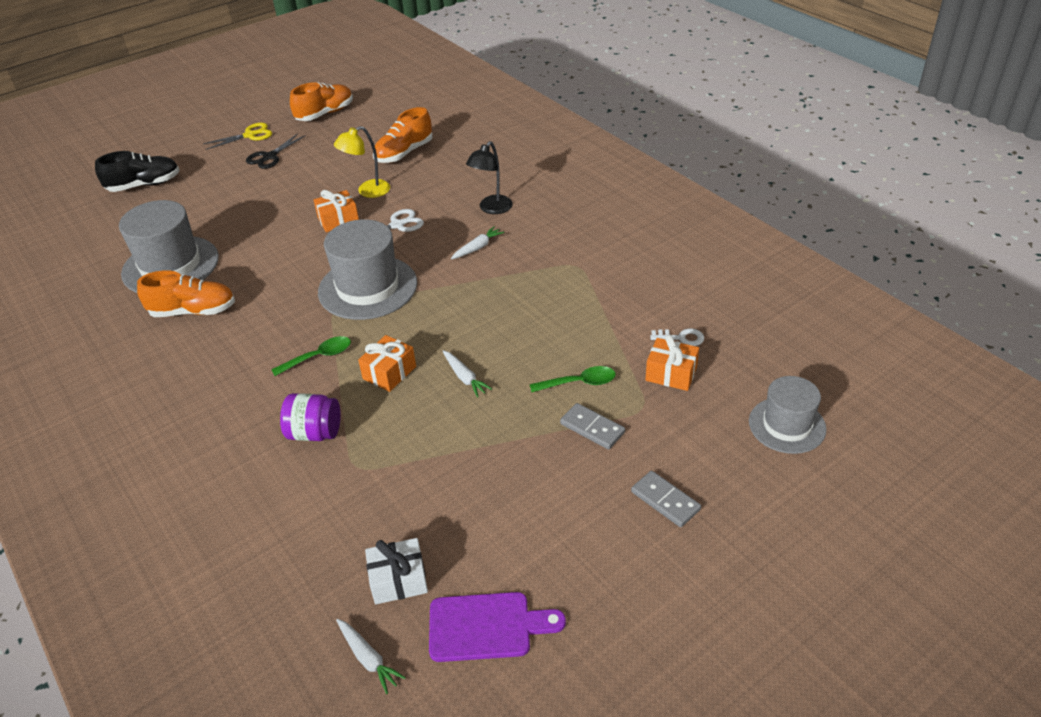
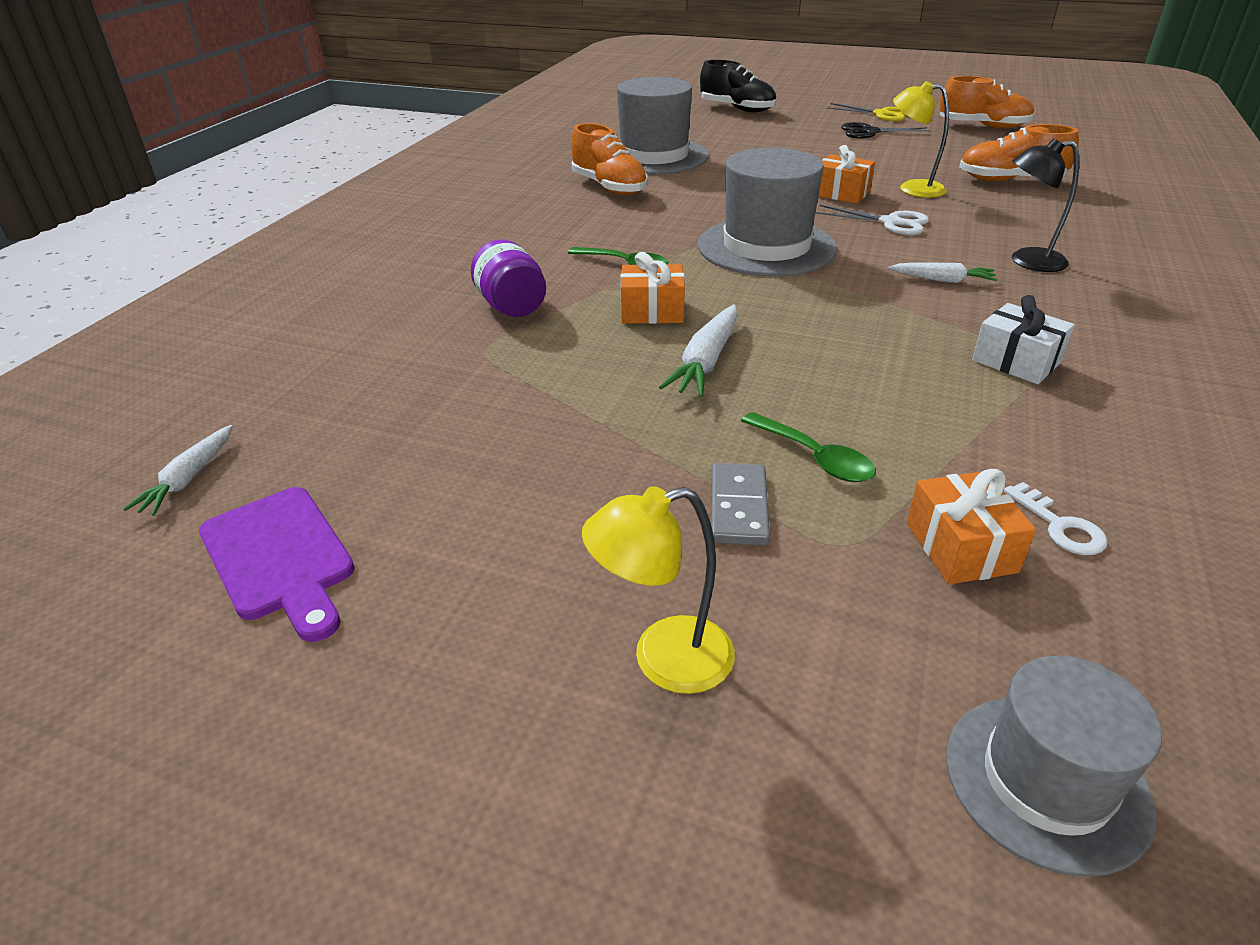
camera: 55 degrees right, 5 degrees down
white gift [365,538,428,604] -> white gift moved to [972,295,1075,384]
white carrot [443,350,492,398] -> white carrot [659,304,738,397], size x1.50
grey domino [631,471,701,527] -> yellow lamp [582,486,735,694]

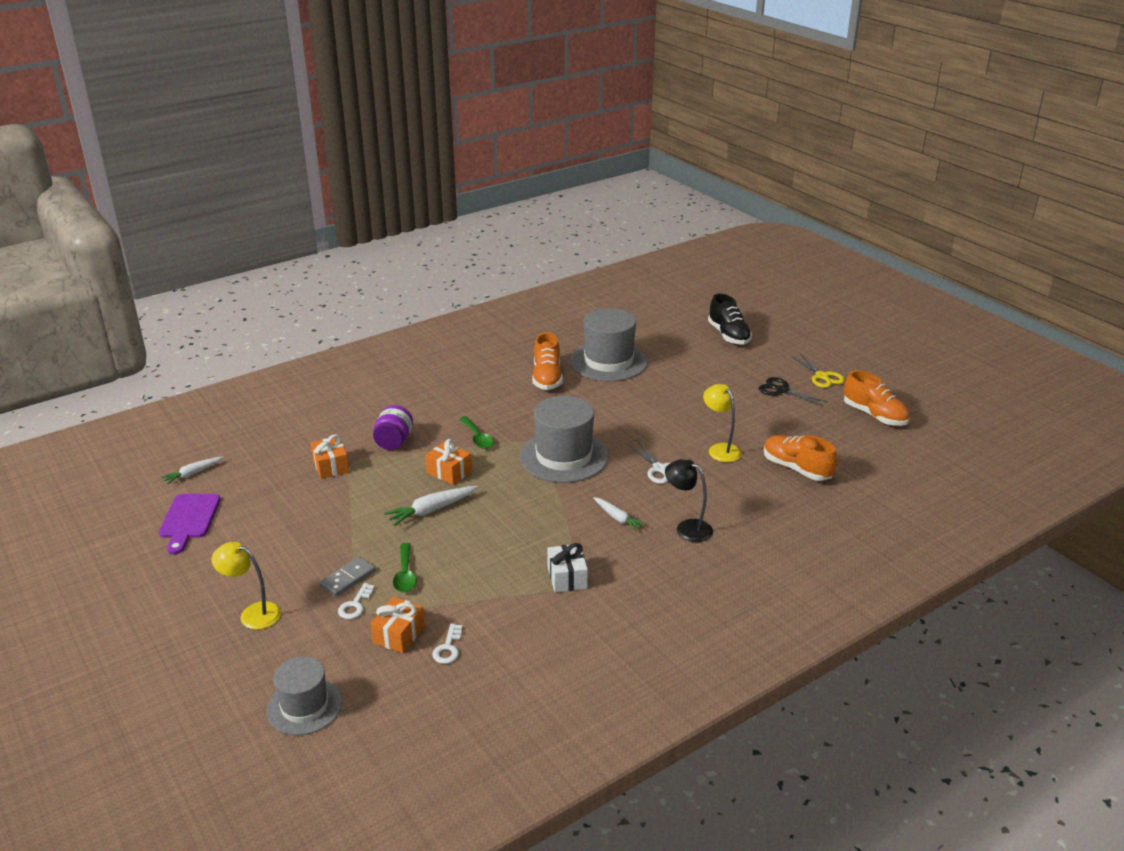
camera: 35 degrees right, 5 degrees down
orange gift [819,145,875,204] -> orange gift moved to [310,435,349,479]
none -> white key [338,583,375,619]

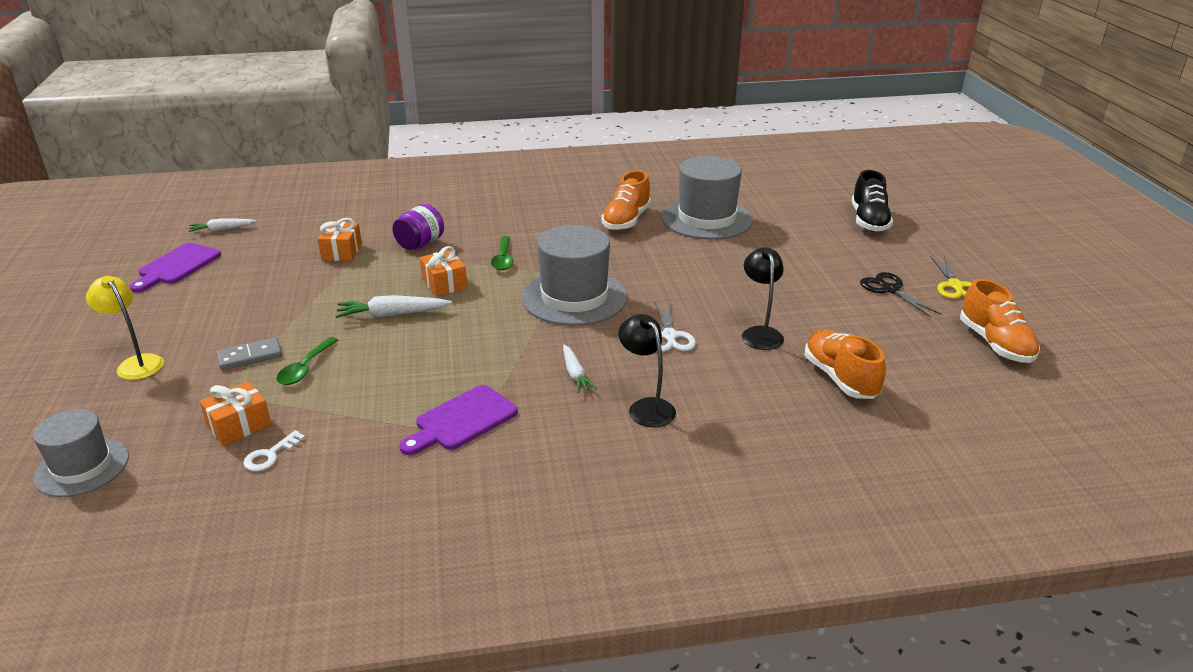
camera: 25 degrees right, 0 degrees up
white key [338,583,375,619] -> none
white gift [547,543,588,592] -> purple cutting board [399,385,518,455]
yellow lamp [703,384,742,462] -> black lamp [742,247,784,350]

